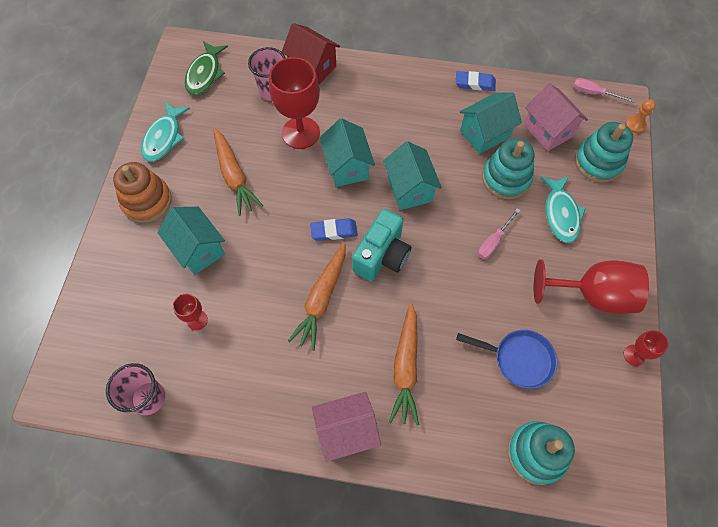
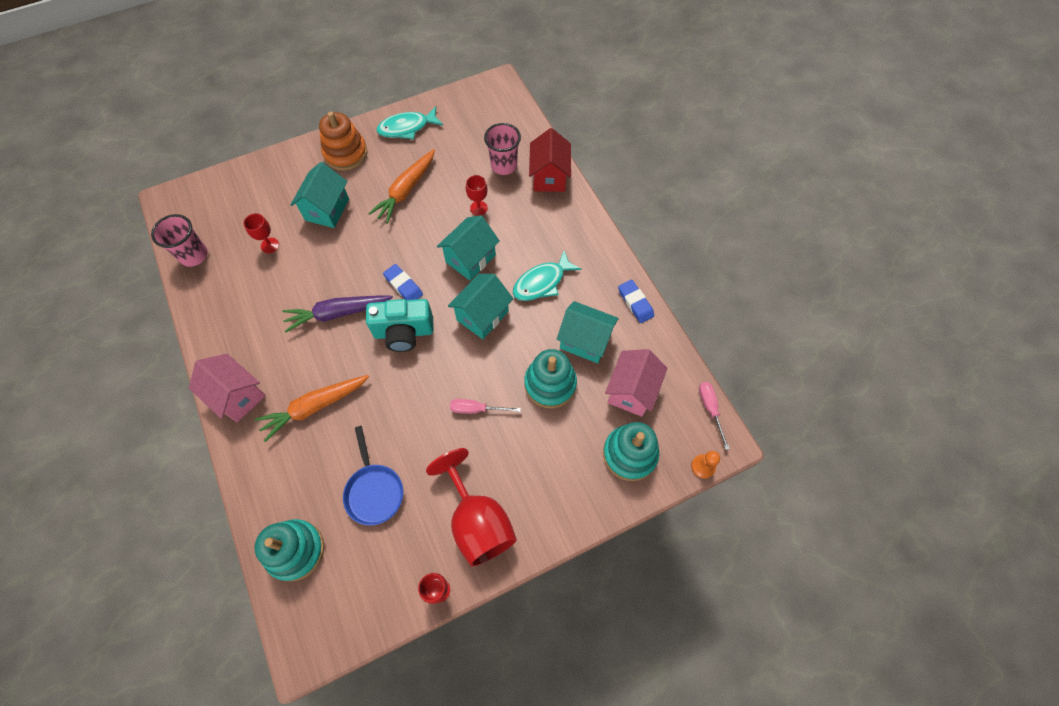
camera: 55 degrees right, 0 degrees up
green fish [185,41,228,95] -> none
red goblet [269,57,320,149] -> red goblet [466,175,488,216], size x0.48
orange carrot [288,242,346,351] -> purple carrot [282,295,393,332]
turquoise fish [540,176,586,243] -> turquoise fish moved to [513,251,582,301]

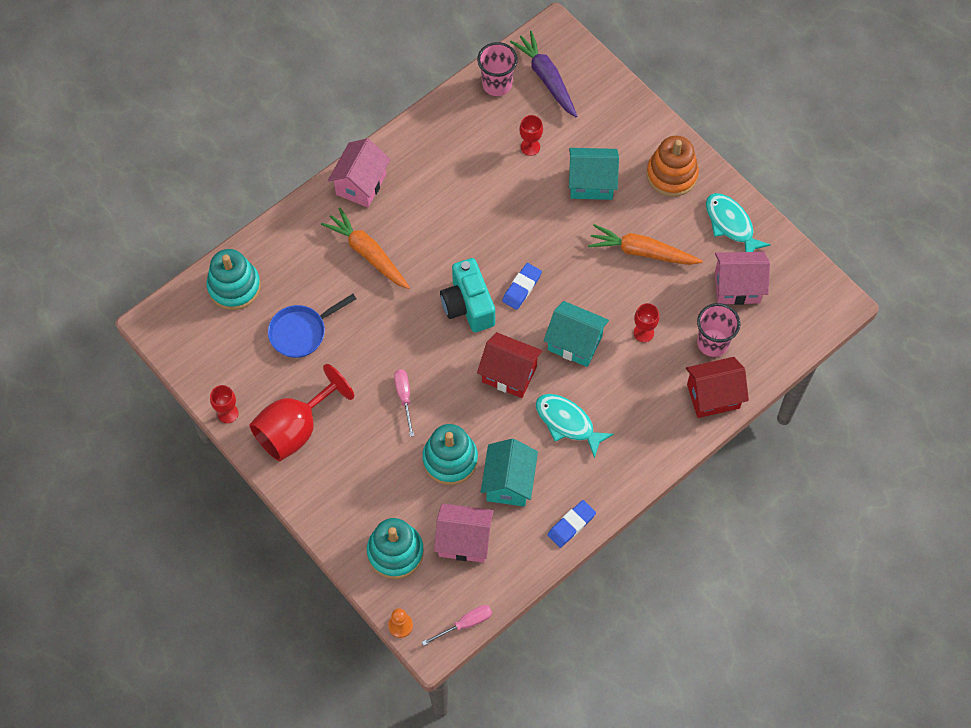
camera: 75 degrees right, 0 degrees up
purple carrot [282,295,393,332] -> purple carrot moved to [510,31,577,117]
turquoise house [448,274,513,339] -> red house [477,332,542,398]
none -> pink house [715,252,770,305]

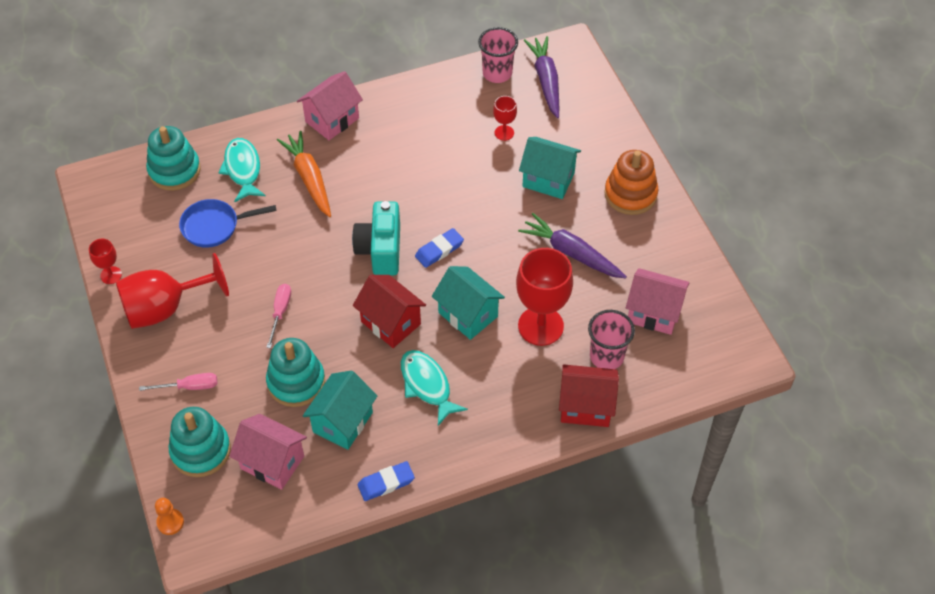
camera: 20 degrees right, 10 degrees down
pink screwdriver [422,605,492,646] -> pink screwdriver moved to [139,373,218,391]
orange carrot [588,224,703,265] -> purple carrot [518,213,627,279]
red goblet [634,303,659,342] -> red goblet [516,248,573,346], size x2.10
turquoise fish [706,193,771,252] -> turquoise fish moved to [218,138,266,202]

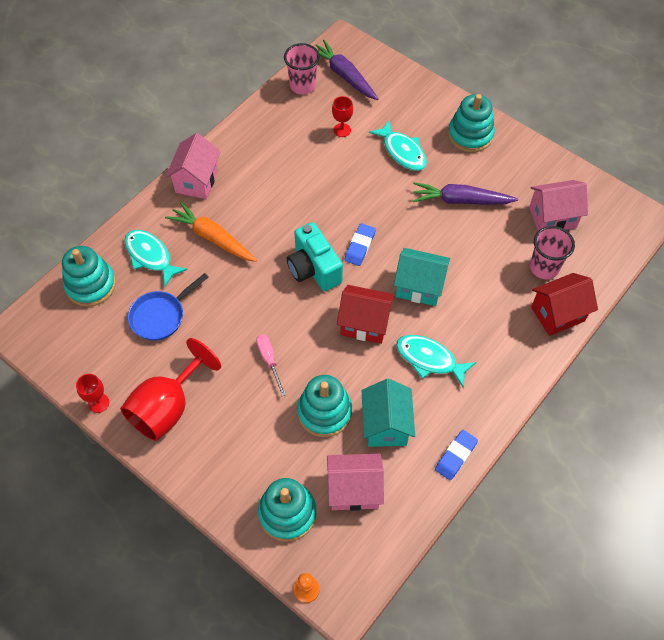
camera: 30 degrees left, 5 degrees up
pink screwdriver [139,373,218,391] -> none
red goblet [516,248,573,346] -> none
turquoise house [519,137,581,199] -> turquoise fish [369,120,427,171]
orange stacking toy [604,150,658,215] -> turquoise stacking toy [448,94,495,152]

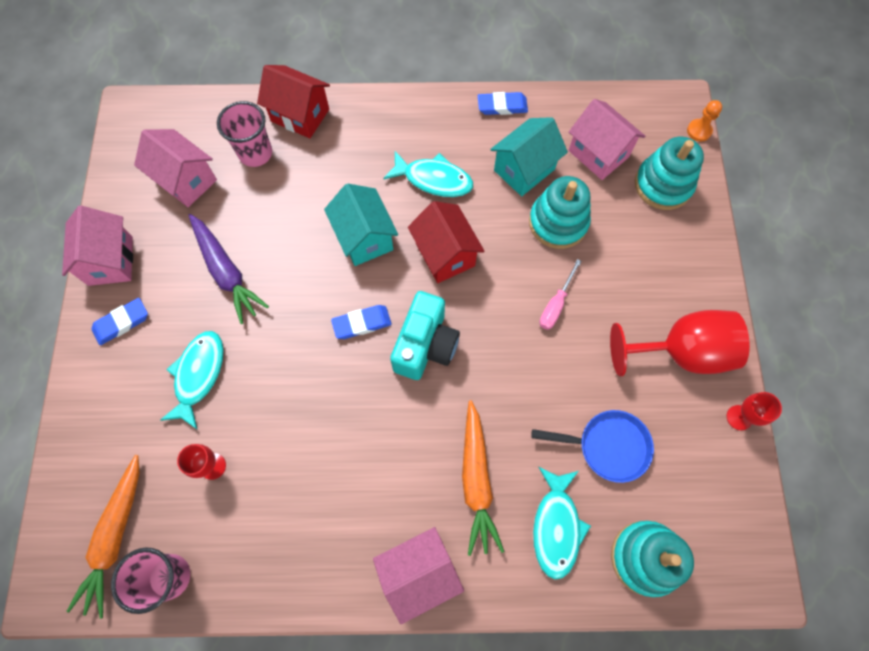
camera: 130 degrees left, 10 degrees up
purple carrot [315,40,378,100] -> orange carrot [66,455,140,619]
turquoise fish [396,335,476,388] -> turquoise fish turned 60 degrees counterclockwise [383,151,473,197]
turquoise stacking toy [448,94,495,152] -> blue eraser [92,298,148,345]
none -> pink house [62,206,133,286]

